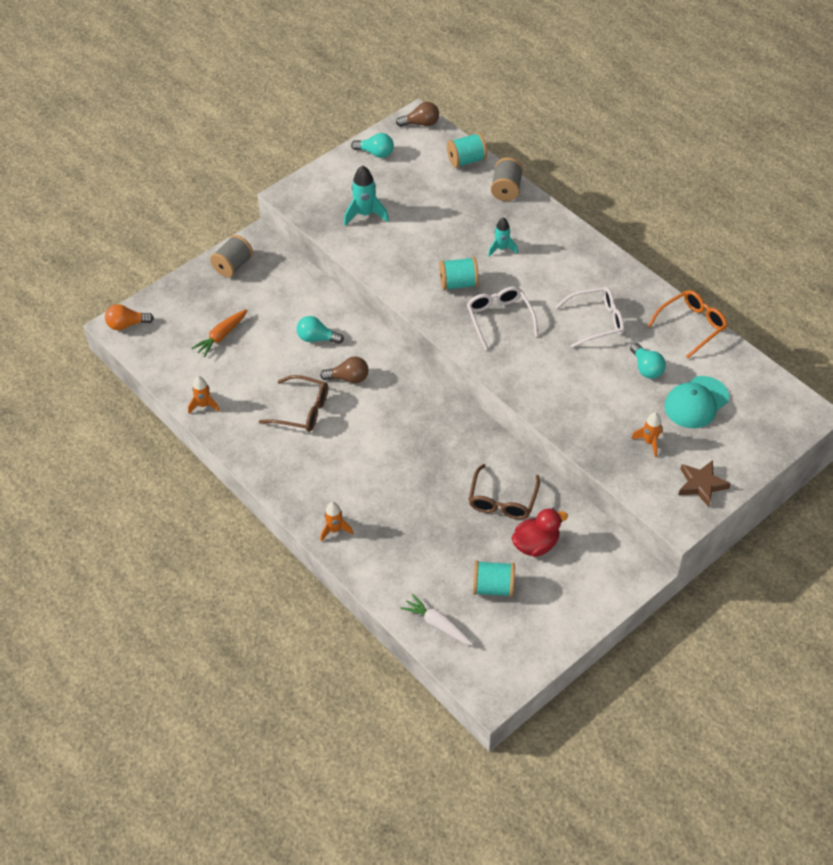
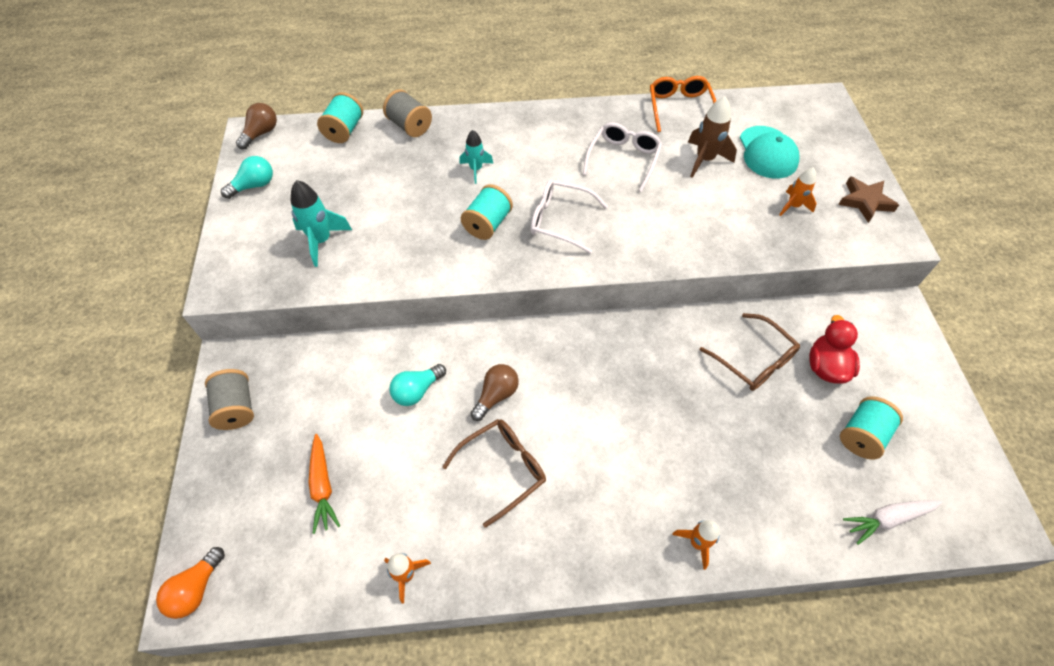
camera: 55 degrees left, 5 degrees up
turquoise light bulb [630,343,666,379] -> brown rocket [688,96,737,178]

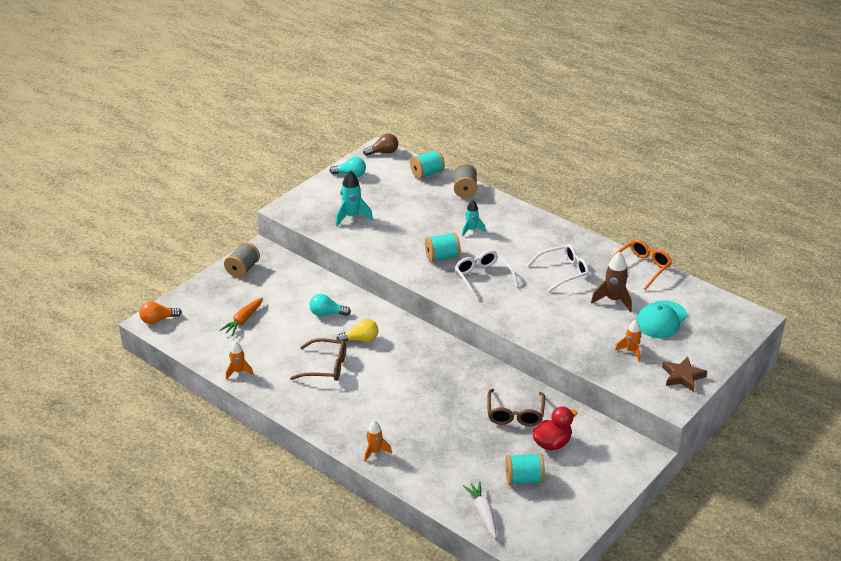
camera: 45 degrees right, 20 degrees down
brown light bulb [470,364,519,421] -> yellow light bulb [337,319,378,342]
white carrot [843,500,943,545] -> white carrot turned 45 degrees clockwise [463,481,496,538]

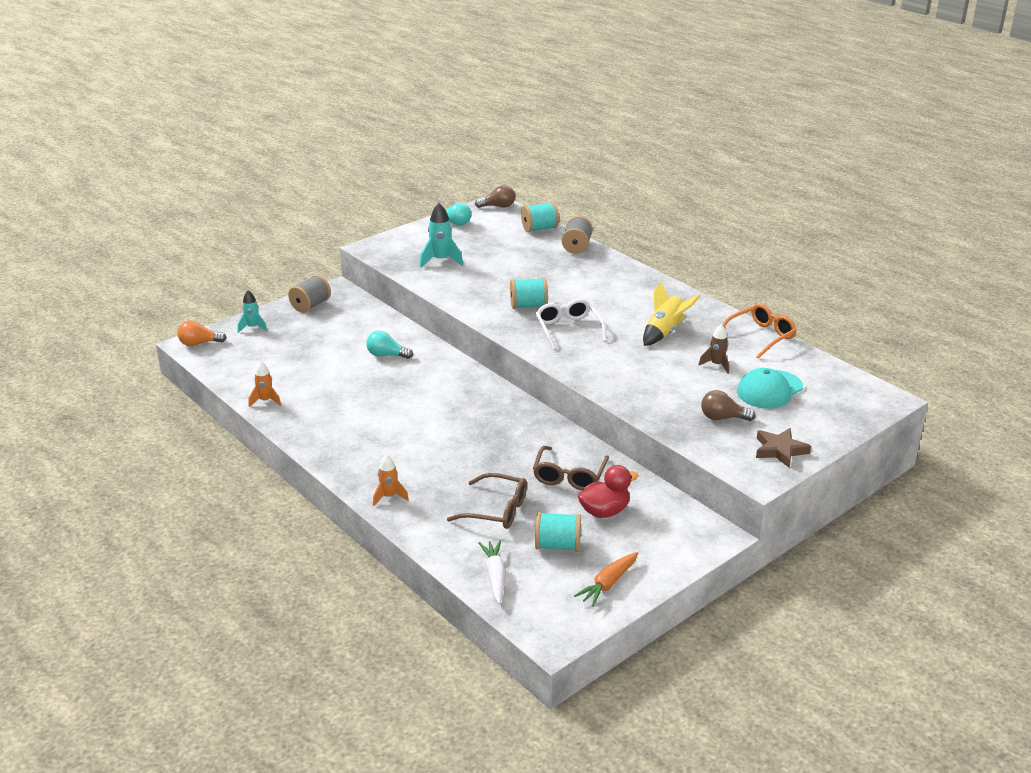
camera: 10 degrees right, 5 degrees down
orange carrot [220,298,263,335] -> orange carrot moved to [574,552,638,607]
brown glasses [290,338,346,381] -> brown glasses moved to [447,473,527,529]
yellow light bulb [337,319,378,342] -> none
turquoise rocket [462,200,486,236] -> turquoise rocket moved to [238,290,267,333]
white glasses [527,244,589,292] -> yellow rocket [643,281,701,346]
brown rocket [591,252,632,312] -> brown rocket [699,324,729,374], size x0.65
orange rocket [615,320,642,361] -> brown light bulb [701,390,756,421]

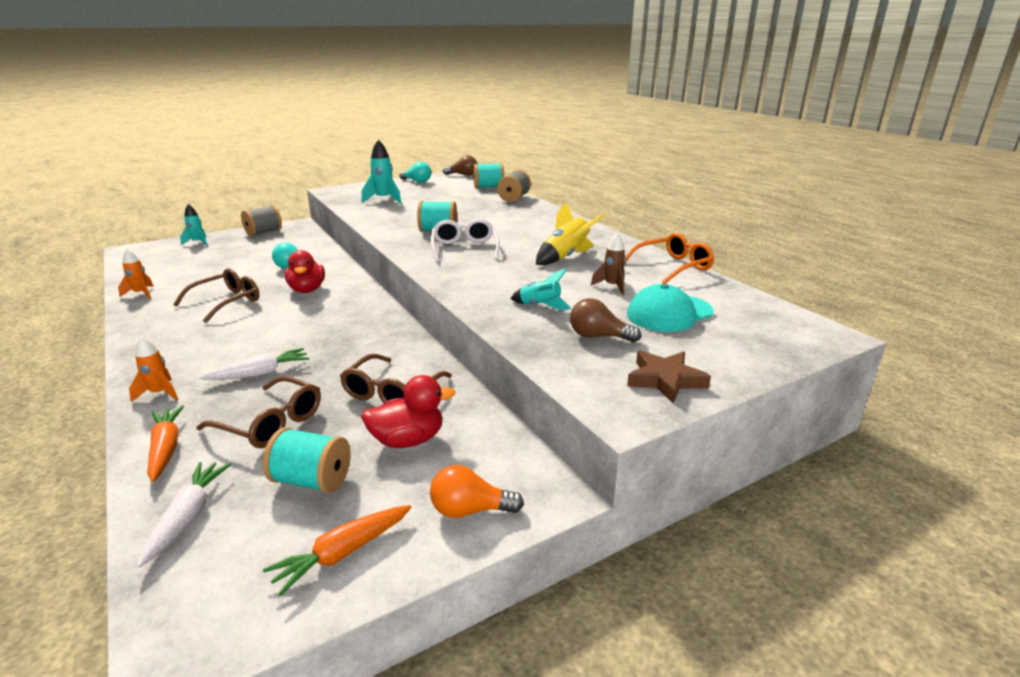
camera: 10 degrees right, 5 degrees down
orange light bulb [177,321,227,346] -> orange light bulb moved to [430,465,524,518]
none -> orange carrot [147,405,184,482]
none -> brown glasses [173,268,259,323]
none -> white carrot [199,348,309,380]
none -> red duck [285,250,325,293]
none -> turquoise rocket [510,268,571,310]

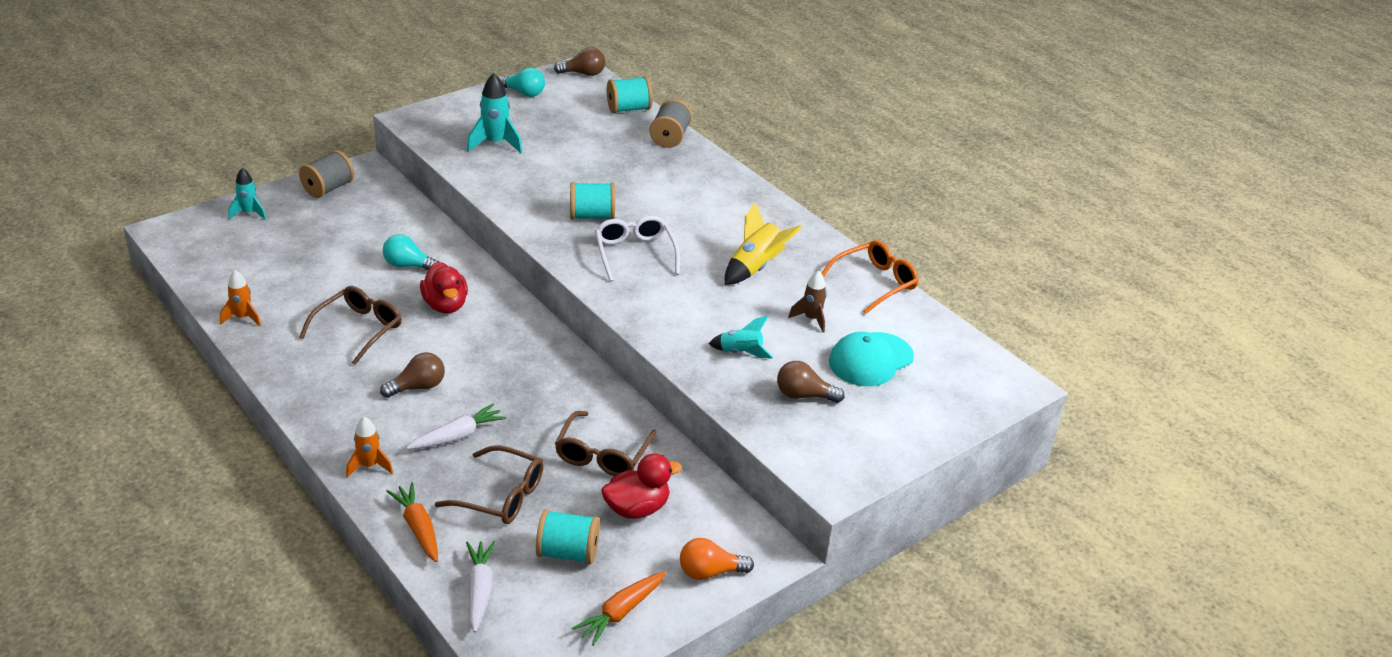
camera: 10 degrees left, 10 degrees up
brown star [627,351,711,404] -> none
none -> brown light bulb [380,352,445,398]

